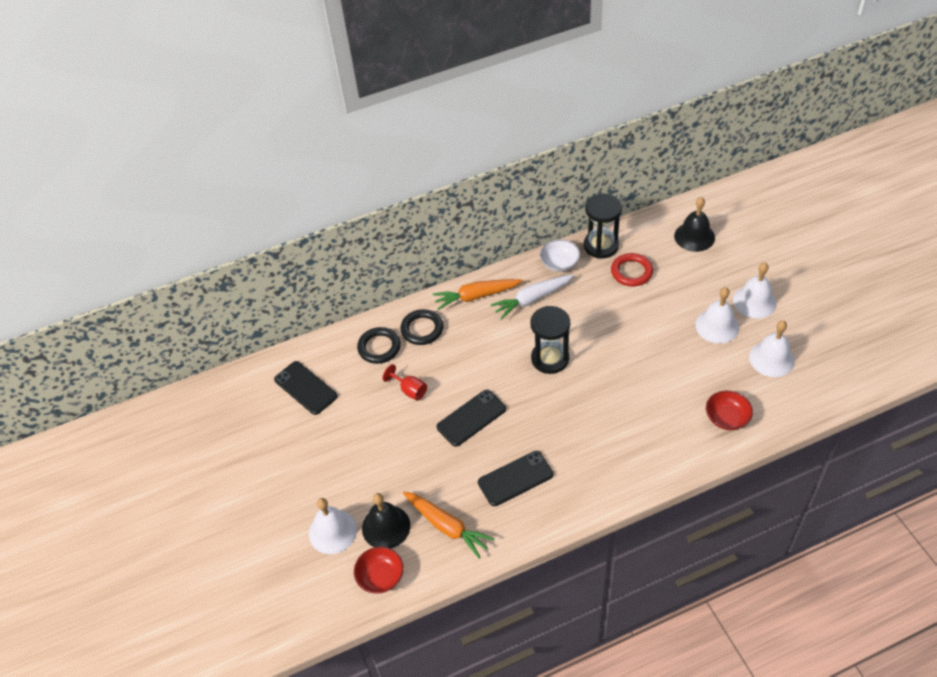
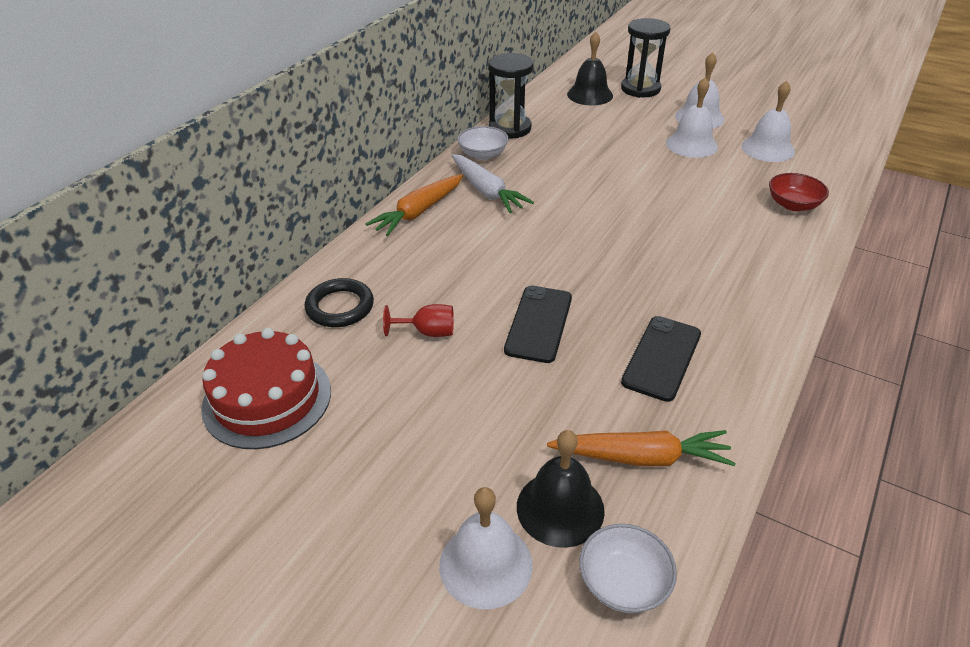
camera: 40 degrees left, 10 degrees down
black phone [274,361,338,415] -> red cake [201,328,331,449]
red bowl [354,547,404,594] -> white bowl [579,524,677,613]
black ring [400,309,443,345] -> none
white carrot [491,274,574,320] -> white carrot turned 60 degrees counterclockwise [452,154,534,213]
black hourglass [530,306,570,374] -> black hourglass moved to [621,18,670,98]
red ring [611,253,653,287] -> none

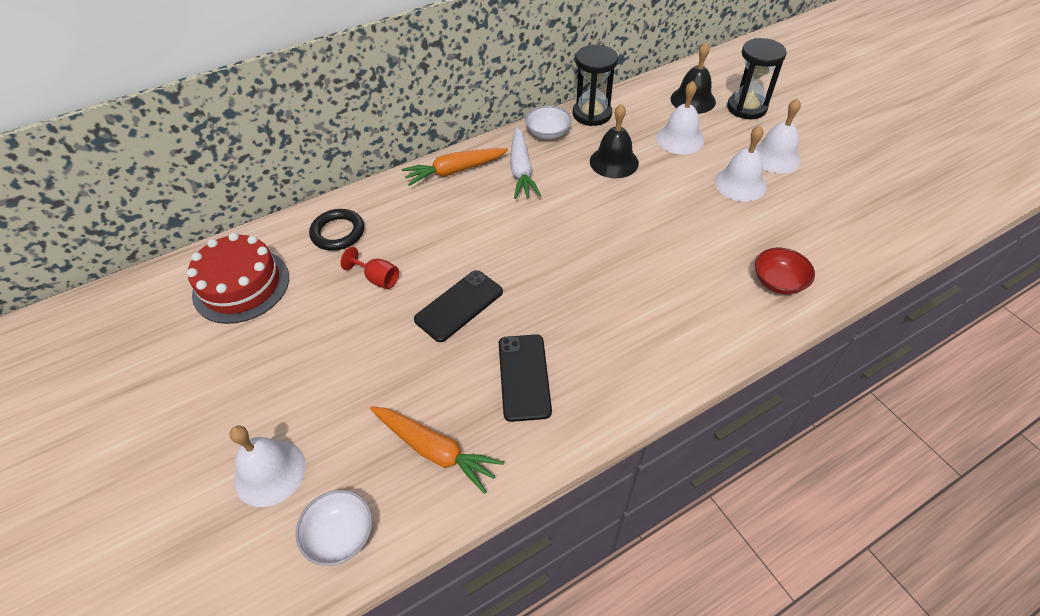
camera: 30 degrees right, 10 degrees up
black bell [517,430,605,548] -> black bell moved to [590,104,639,178]
black phone [621,316,701,402] -> black phone turned 60 degrees counterclockwise [499,334,552,422]
white bell [741,81,795,162] -> white bell moved to [656,81,704,155]

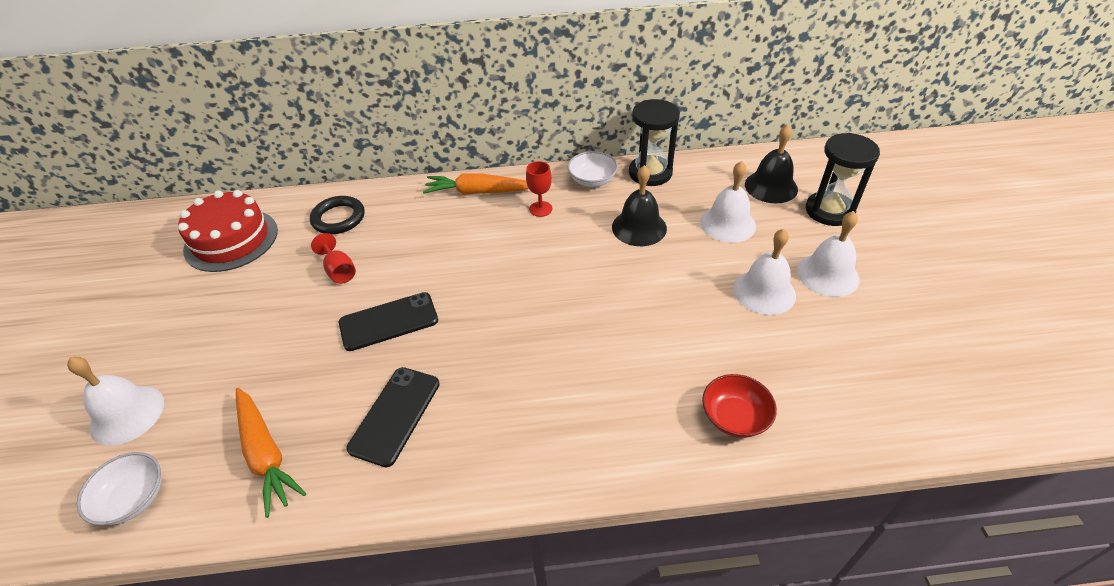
camera: 25 degrees right, 5 degrees down
white carrot [510,127,541,199] -> red goblet [526,161,552,217]

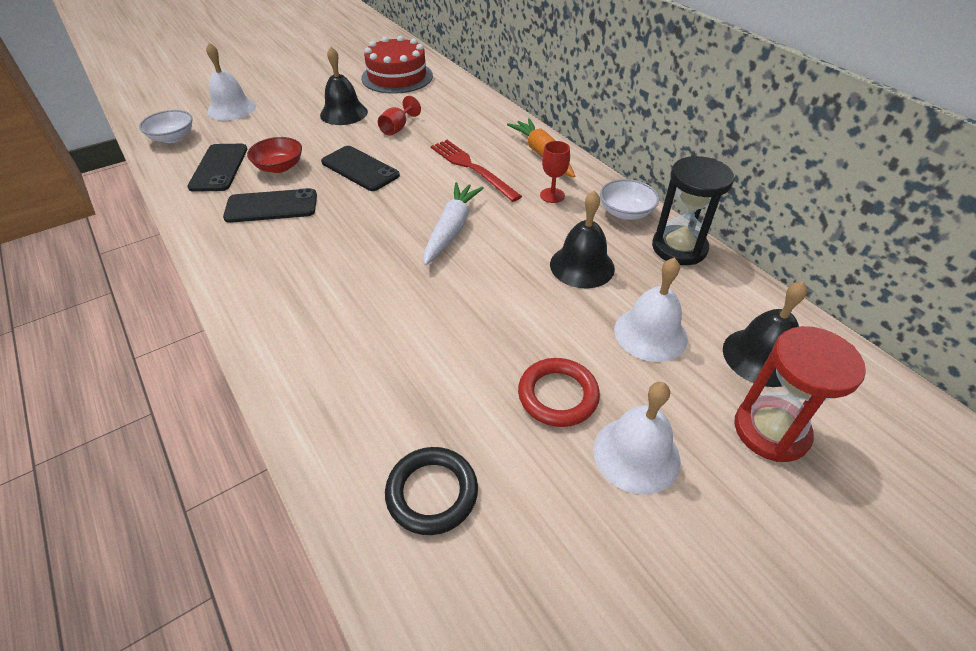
camera: 60 degrees right, 0 degrees up
orange carrot [236,388,306,518] -> black phone [187,144,248,192]
black ring [310,196,365,234] -> black ring moved to [385,447,478,535]
red bowl [702,374,777,438] -> red bowl moved to [247,137,302,173]
white bell [733,229,796,315] -> red ring [518,358,600,427]
black hourglass [806,133,880,226] -> red hourglass [734,326,866,462]
none -> black bell [320,47,368,125]
none -> white carrot [424,182,484,265]
none -> red fork [431,140,522,202]

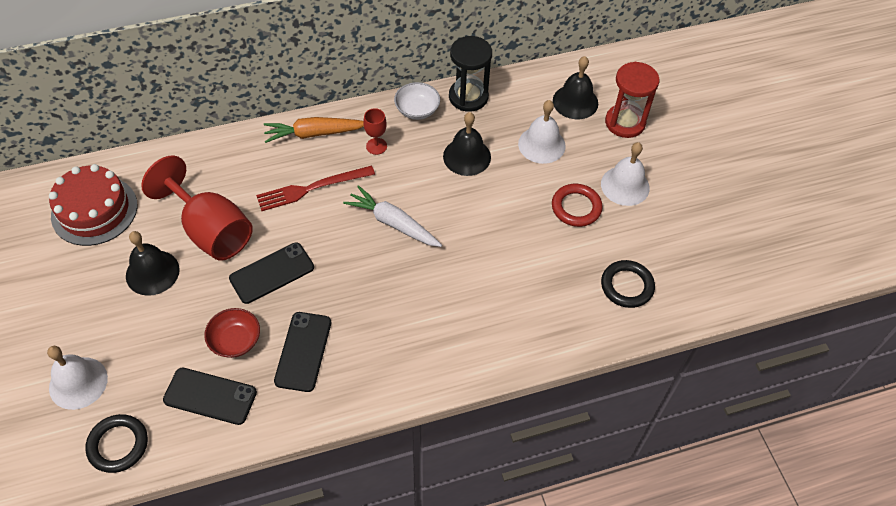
camera: 75 degrees left, 10 degrees up
white bowl [139,110,193,143] -> black ring [85,414,148,473]
red goblet [378,96,421,136] -> red goblet [141,156,253,261], size x2.27

